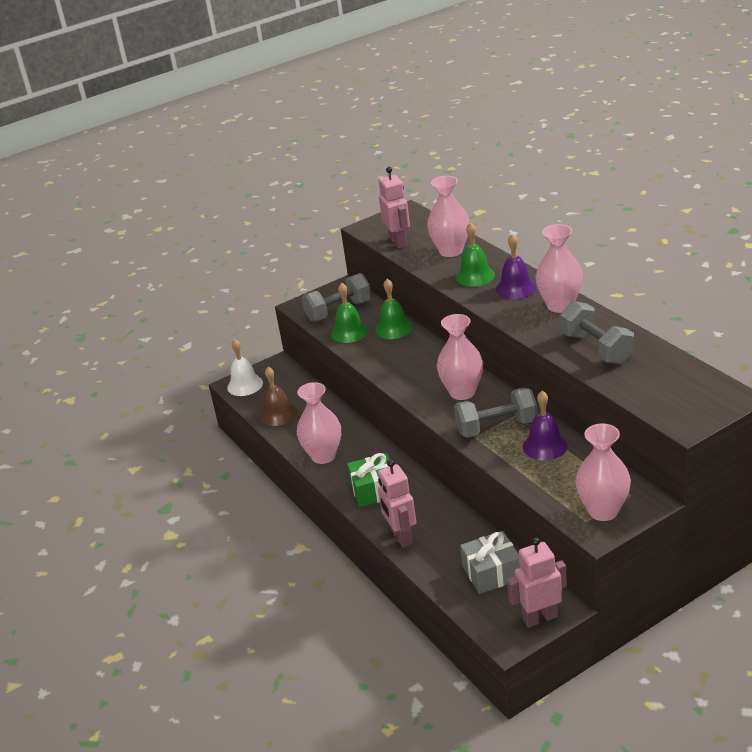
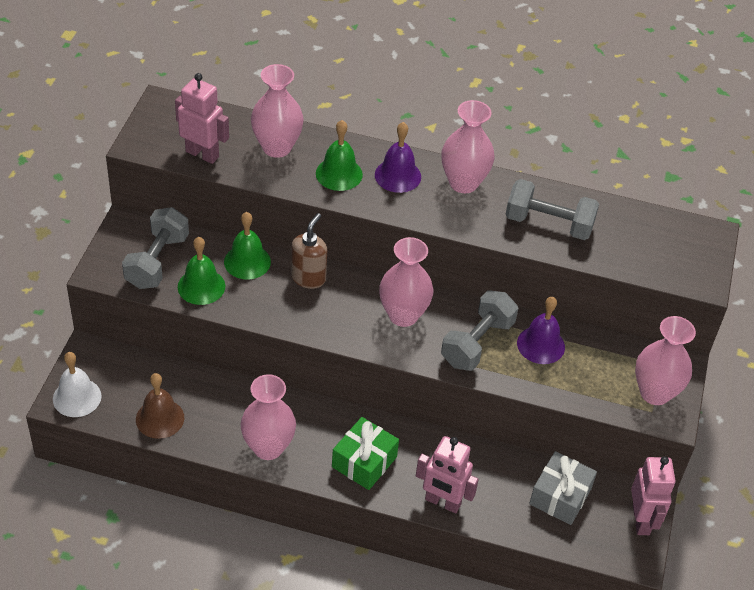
camera: 50 degrees left, 15 degrees up
pink robot [507,537,567,628] -> pink robot turned 150 degrees clockwise [631,456,676,535]
none -> brown soap dispenser [291,213,327,289]

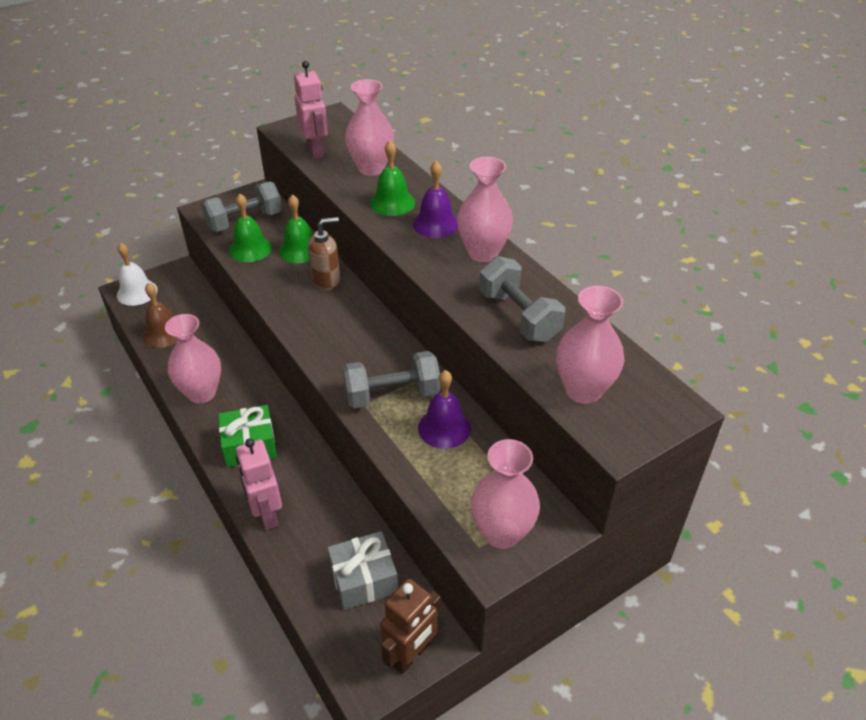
camera: 45 degrees right, 5 degrees down
pink vase [379,237,433,327] -> pink vase moved to [556,286,624,404]
pink robot [631,456,676,535] -> brown robot [380,579,441,674]

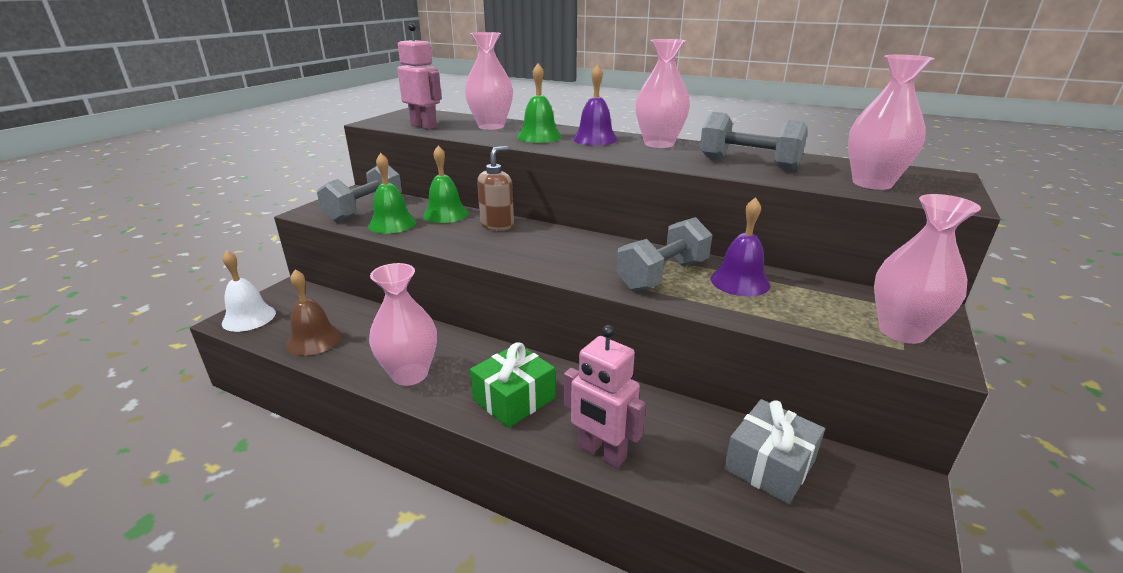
camera: 30 degrees left, 15 degrees down
brown robot [380,579,441,674] -> none

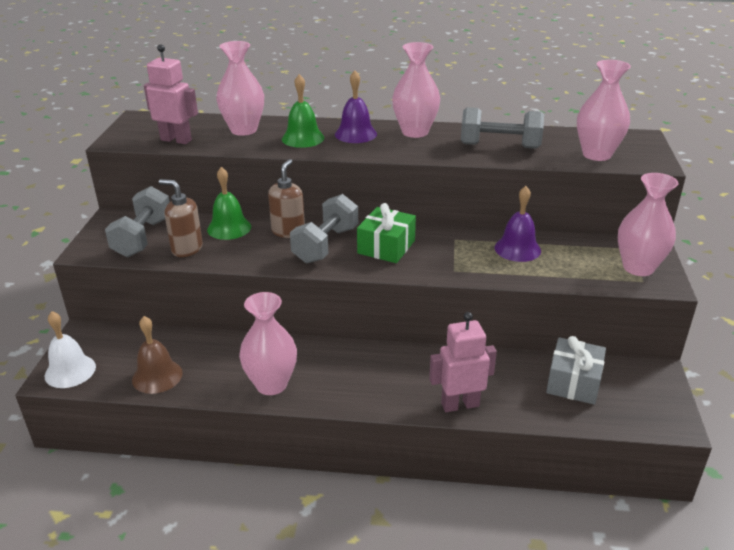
camera: 20 degrees left, 5 degrees up
green bell [368,153,416,234] -> brown soap dispenser [159,179,203,257]
green gift [470,342,555,428] -> green gift moved to [357,203,416,263]
pink robot [564,325,646,468] -> pink robot turned 150 degrees clockwise [429,312,497,412]
grey dumbbell [616,217,713,291] -> grey dumbbell moved to [290,194,358,264]

